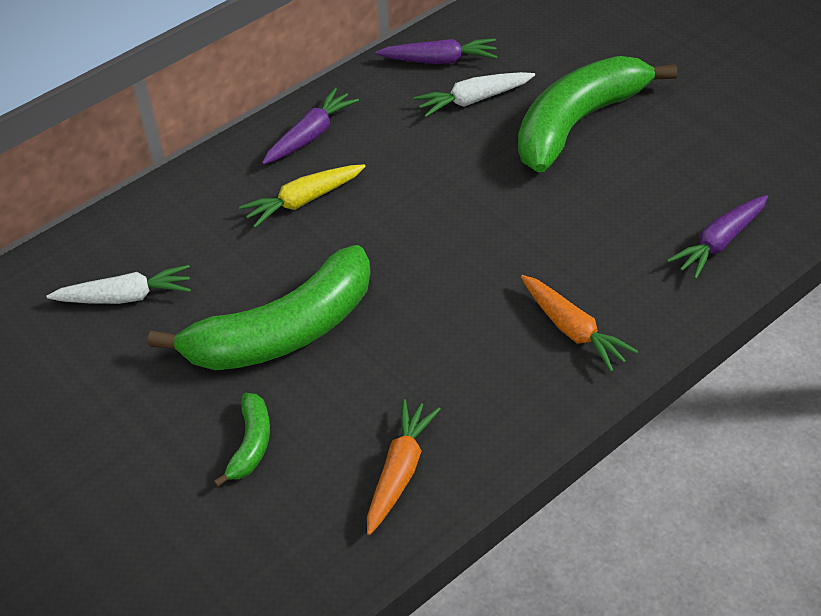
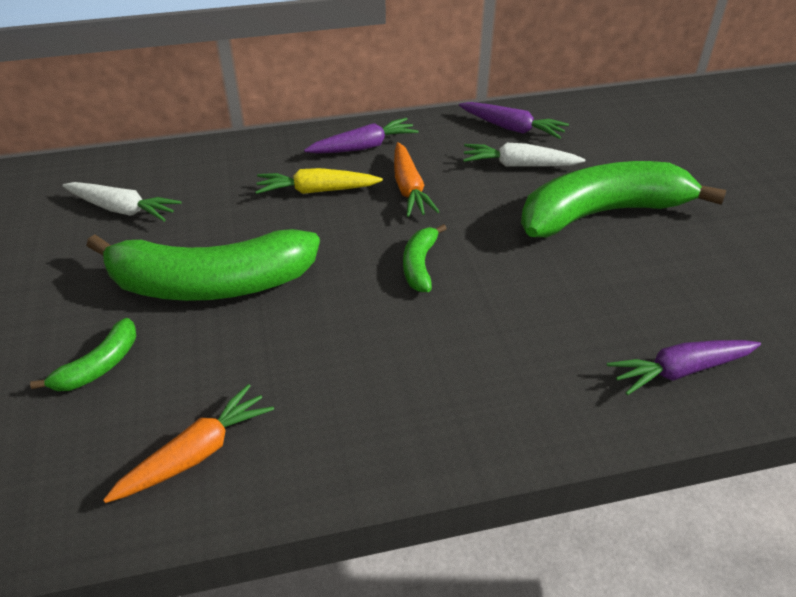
camera: 25 degrees right, 5 degrees down
orange carrot [521,275,638,372] -> orange carrot moved to [394,142,440,217]
none -> green banana [403,224,447,292]

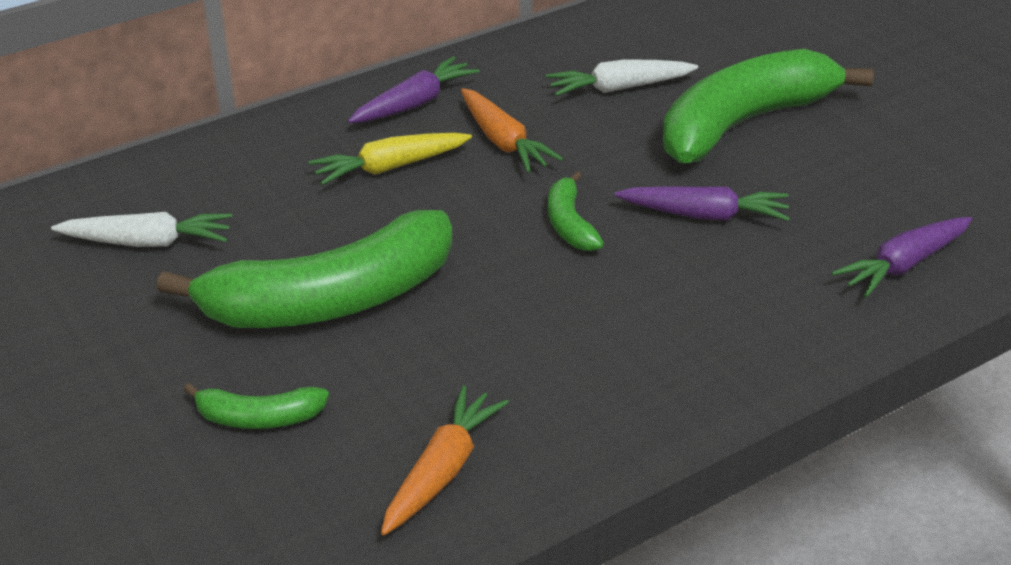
camera: 20 degrees left, 5 degrees down
green banana [30,318,136,391] -> green banana turned 75 degrees clockwise [184,383,329,429]
purple carrot [459,102,569,139] -> purple carrot moved to [614,186,790,221]

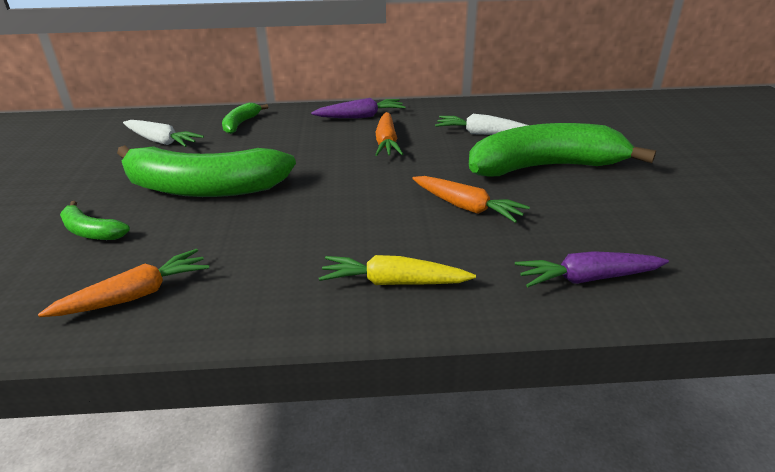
camera: 30 degrees right, 5 degrees down
yellow carrot [309,133,472,185] -> yellow carrot moved to [319,255,476,285]
green banana [548,171,604,251] -> green banana moved to [222,103,268,134]
purple carrot [614,186,790,221] -> orange carrot [412,176,530,223]

